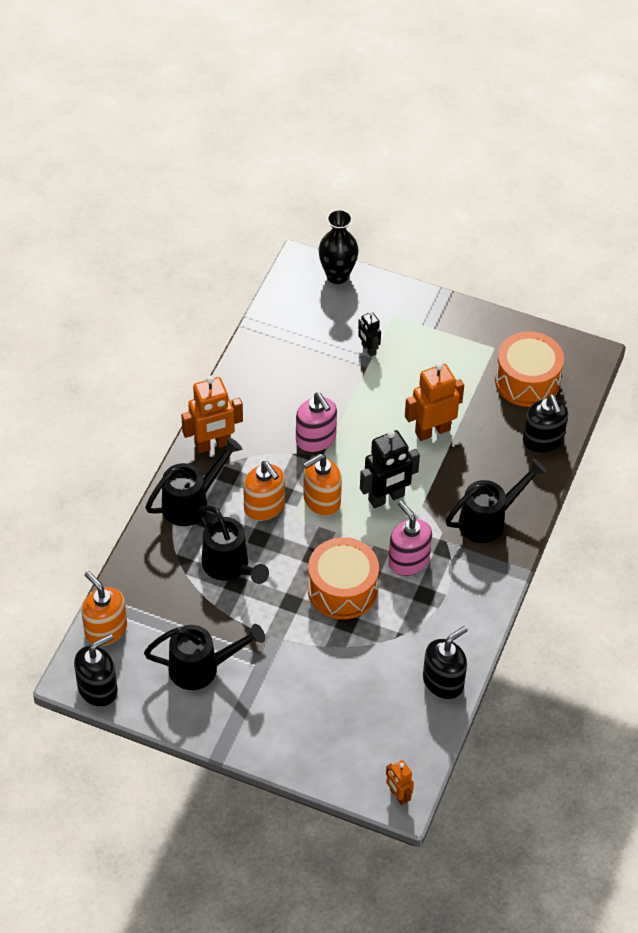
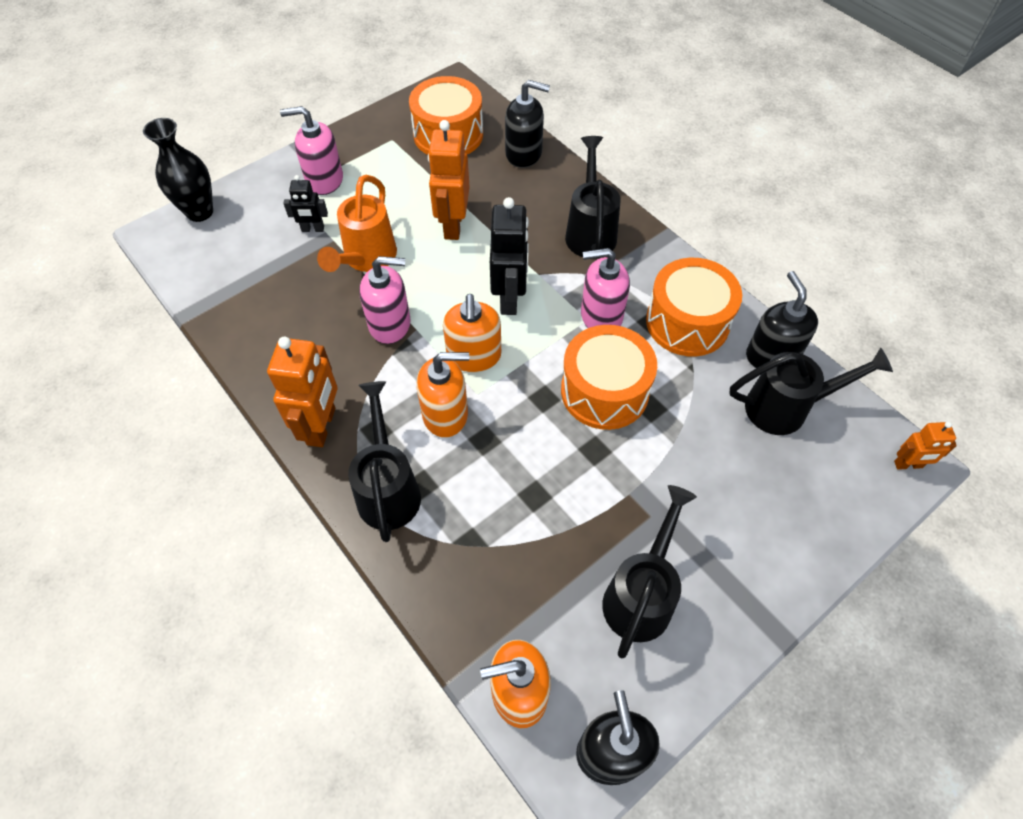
camera: 60 degrees left, 5 degrees up
black watering can [198,506,269,584] -> black watering can moved to [729,347,893,435]
none -> pink soap dispenser [280,106,343,195]
none -> orange watering can [317,175,397,272]
none -> orange drum [646,258,742,357]

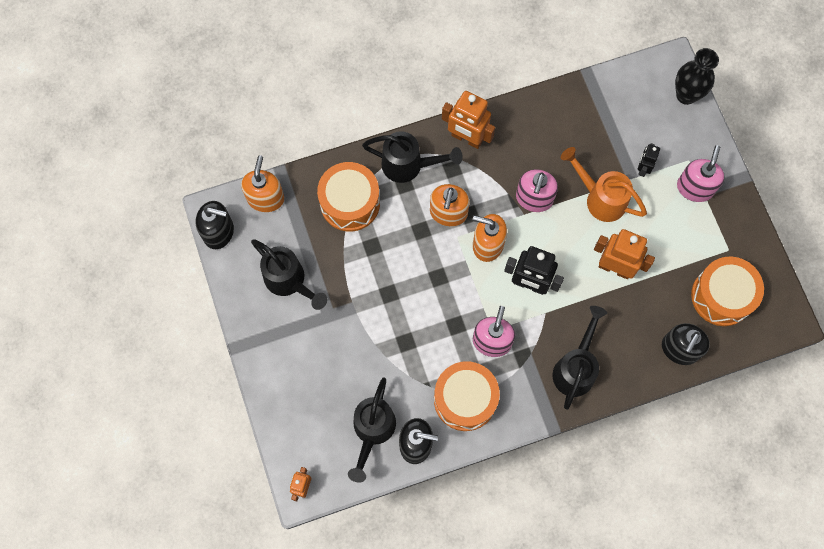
camera: 110 degrees right, 15 degrees up
orange drum [561,325,657,430] -> orange drum moved to [317,162,380,232]
black watering can [565,136,621,259] -> black watering can turned 90 degrees counterclockwise [553,306,607,410]

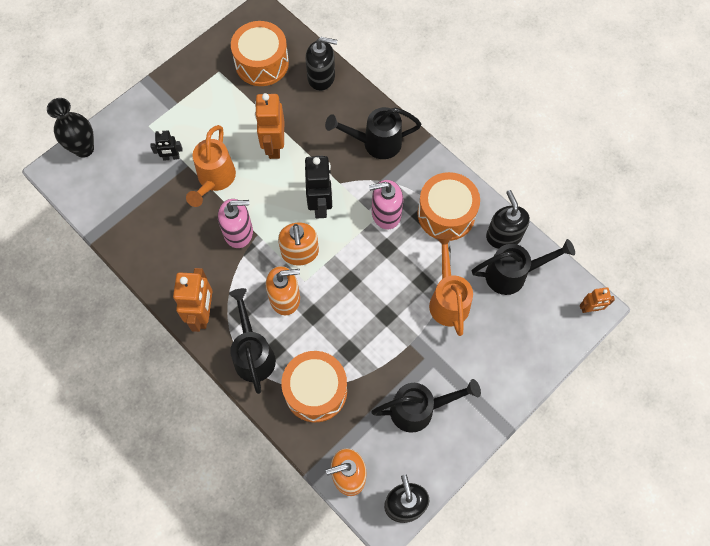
camera: 115 degrees left, 5 degrees down
black watering can [251,239,327,310] -> black watering can turned 60 degrees clockwise [371,379,481,433]
pink soap dispenser [677,145,725,202] -> none
none -> orange watering can [429,233,473,336]

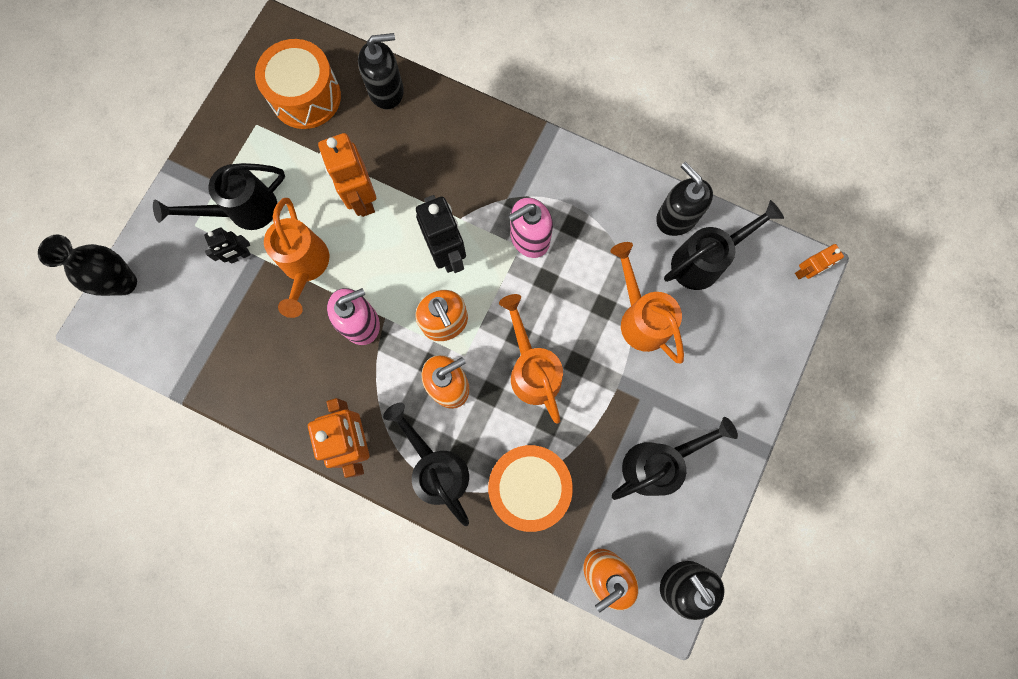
camera: 20 degrees left, 10 degrees up
black watering can [325,107,421,159] -> black watering can moved to [153,163,285,230]
orange drum [417,172,480,241] -> none
none -> orange watering can [499,294,563,424]

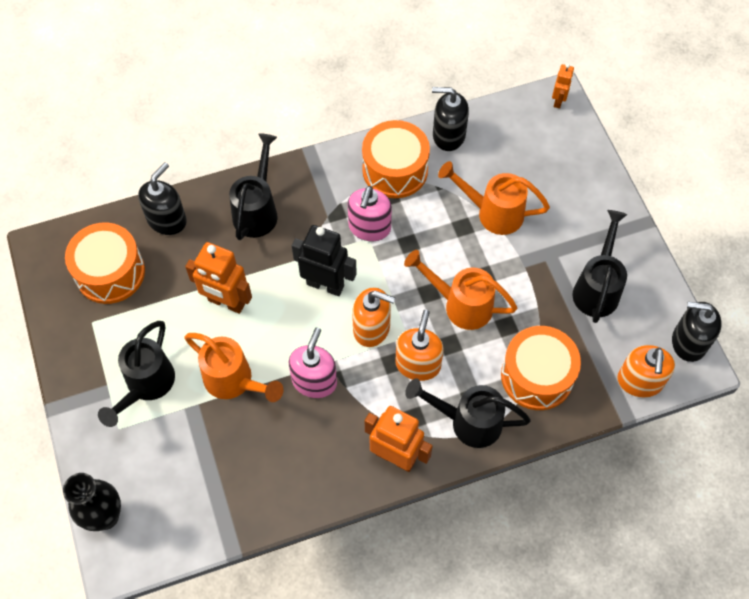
camera: 45 degrees left, 15 degrees down
black robot [204,227,251,264] -> none
black watering can [664,200,784,290] -> black watering can moved to [229,133,278,240]
none -> orange drum [362,120,430,198]

